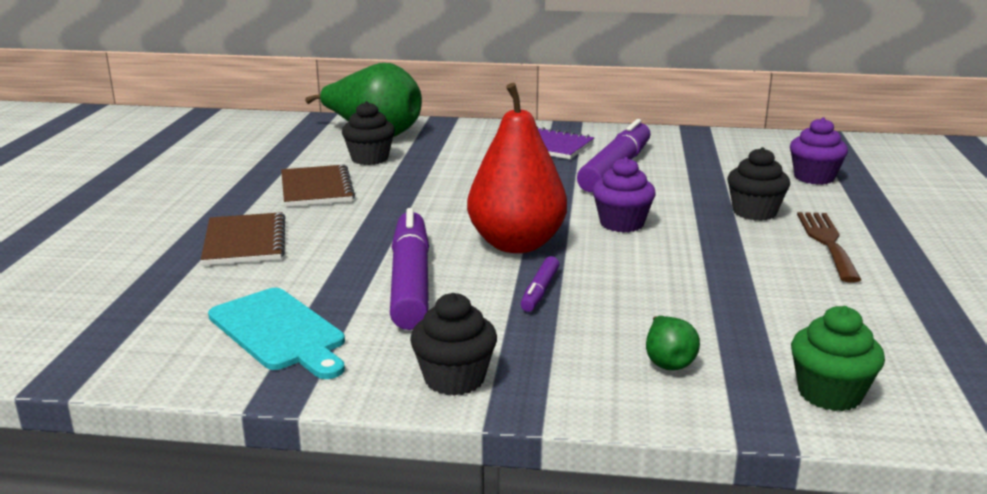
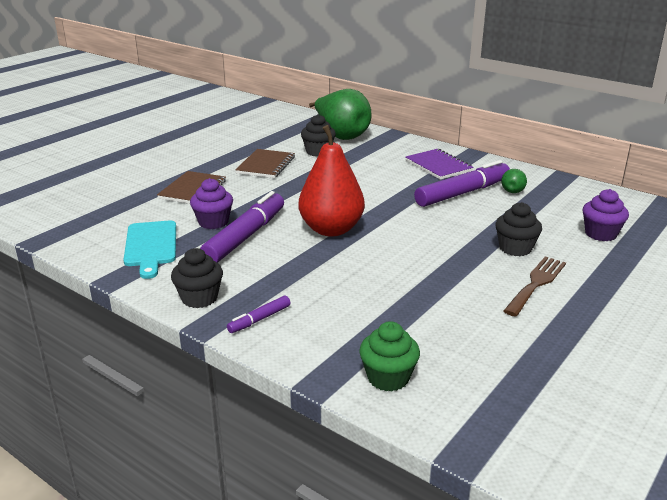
camera: 30 degrees right, 5 degrees up
purple marker [521,256,560,312] -> purple marker moved to [227,295,290,333]
purple cupcake [592,157,656,233] -> purple cupcake moved to [190,178,233,229]
green pear [646,316,700,370] -> green pear moved to [501,169,527,193]

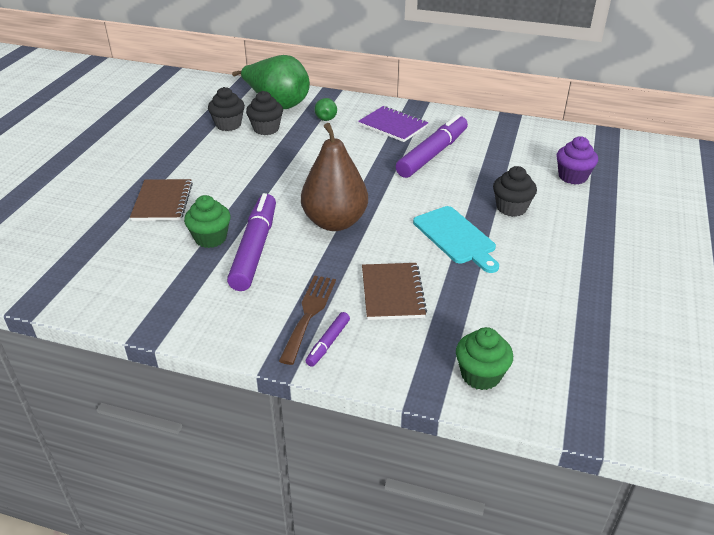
camera: 20 degrees left, 10 degrees up
turquoise cutting board [124,220,176,279] -> turquoise cutting board moved to [413,206,499,273]
black cupcake [171,248,223,308] -> black cupcake moved to [208,87,245,131]
purple cupcake [190,178,233,229] -> green cupcake [184,195,231,248]
brown notebook [235,149,295,178] -> brown notebook moved to [362,263,427,320]
red pear [299,125,365,236] -> brown pear [301,123,368,231]
green pear [501,169,527,193] -> green pear moved to [314,98,337,121]
brown fork [504,256,566,317] -> brown fork moved to [279,275,336,365]

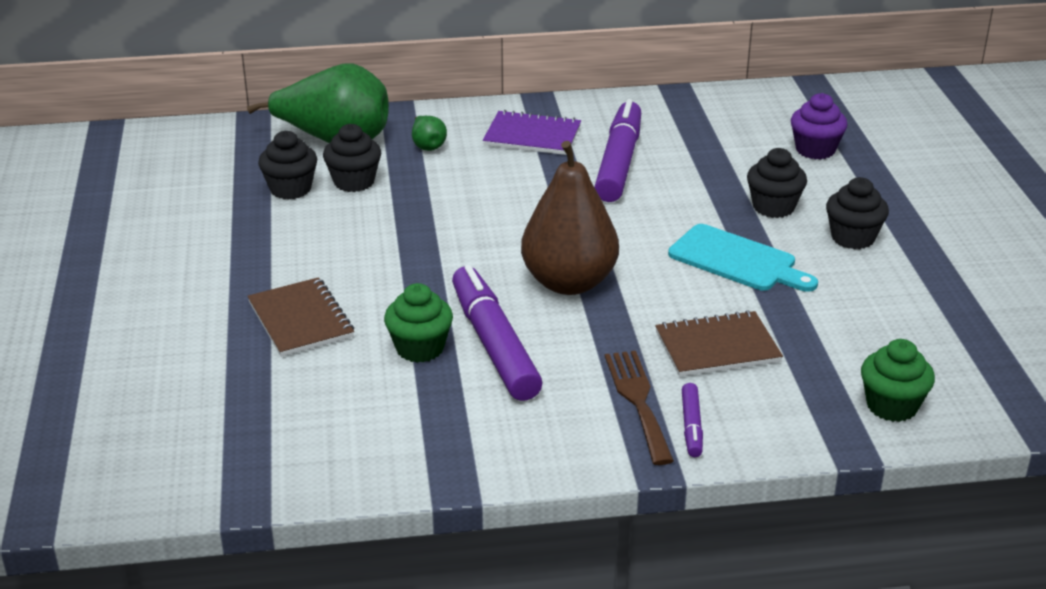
camera: 25 degrees left, 5 degrees down
brown notebook [362,263,427,320] -> brown notebook turned 75 degrees counterclockwise [655,310,783,377]
none -> black cupcake [826,177,889,249]

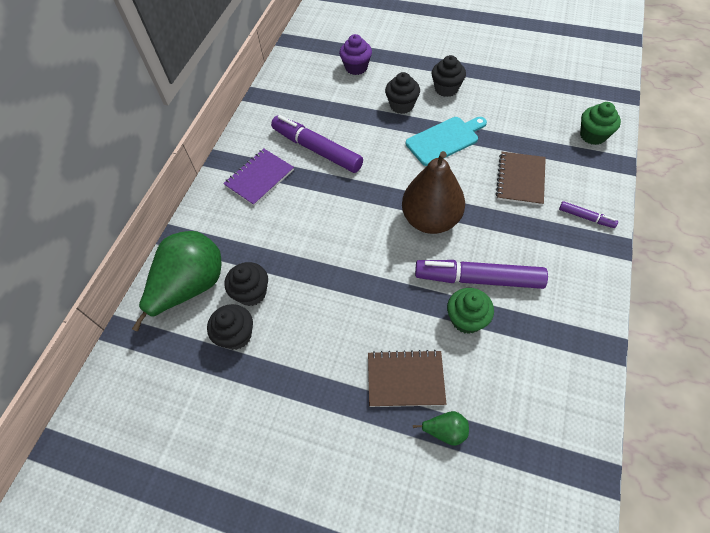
camera: 60 degrees left, 25 degrees up
green pear [412,116,447,151] -> green pear moved to [413,411,469,446]
brown fork [605,351,674,465] -> none

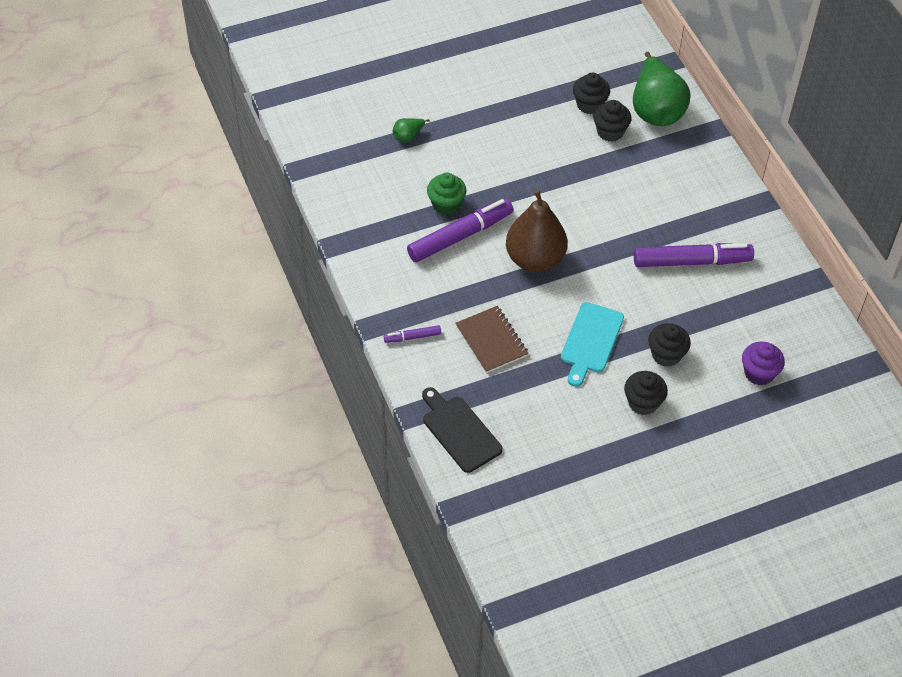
camera: 135 degrees right, 5 degrees down
purple notebook [223,149,294,206] -> none
brown notebook [368,350,446,407] -> none
green cupcake [580,102,621,145] -> black cutting board [422,387,503,473]

